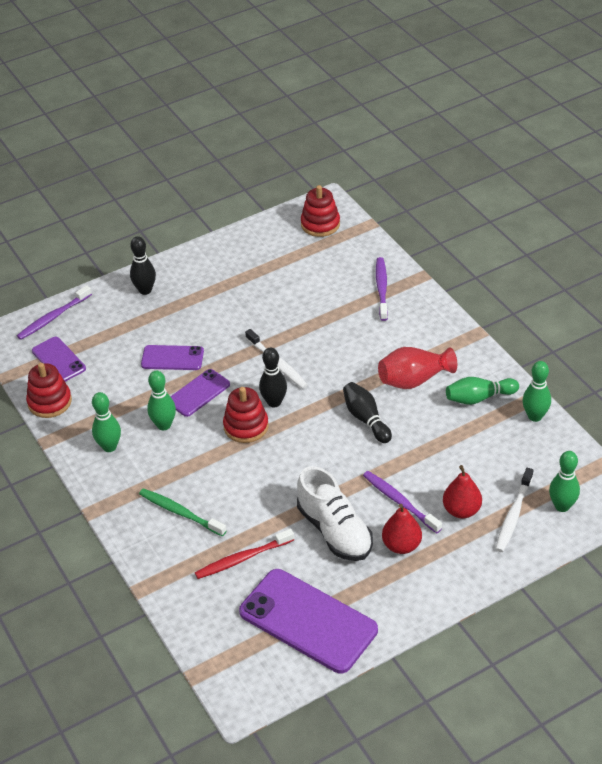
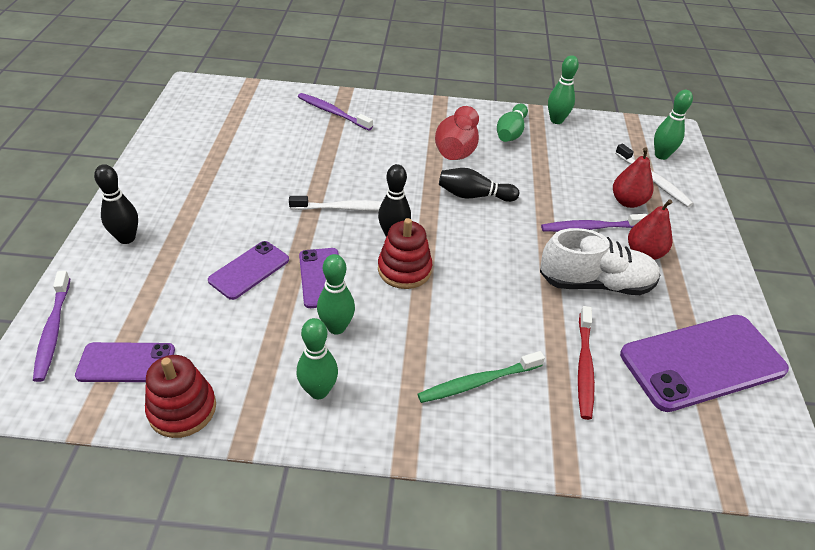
camera: 60 degrees left, 0 degrees up
red stacking toy [301,185,340,237] -> none

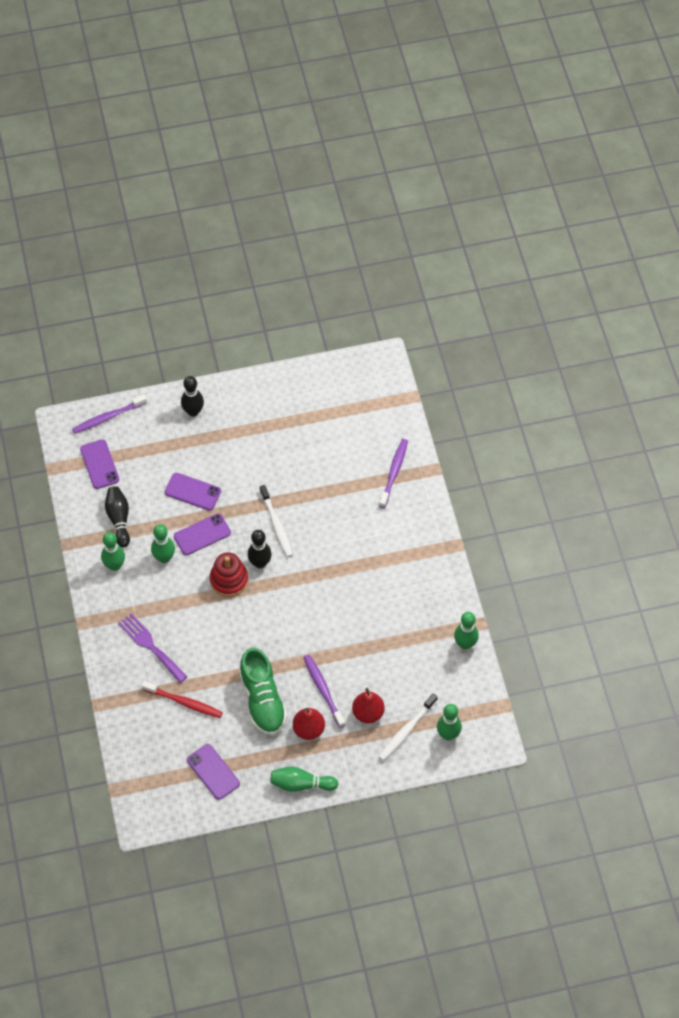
camera: 75 degrees right, 15 degrees up
red stacking toy [145,355,216,438] -> none
green toothbrush [417,351,545,403] -> purple fork [118,613,188,683]
red vase [435,106,479,160] -> none
black bowling pin [439,168,519,202] -> black bowling pin moved to [105,486,130,547]
green bowling pin [497,104,528,142] -> green bowling pin moved to [270,766,338,792]
white shoe [540,228,660,295] -> green shoe [239,647,287,735]
red toothbrush [578,306,595,420] -> red toothbrush turned 150 degrees counterclockwise [142,681,223,718]
purple phone [620,315,789,412] -> purple phone [187,744,240,800], size x0.54

